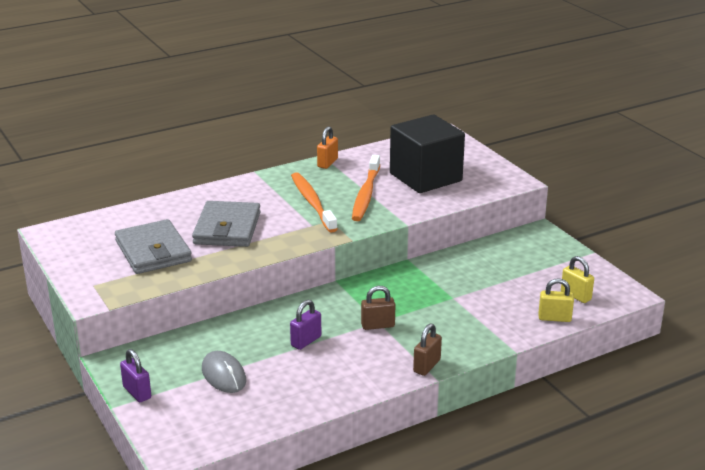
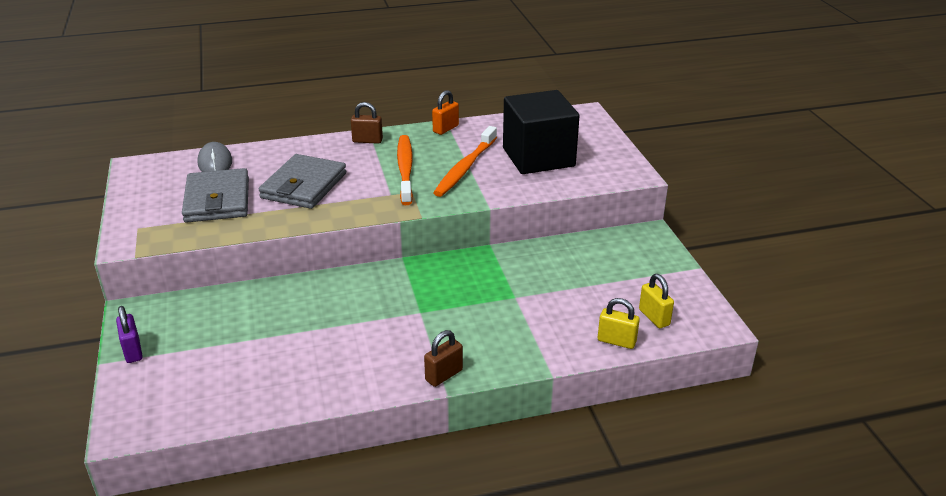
camera: 15 degrees right, 5 degrees up
grey mouse [202,351,246,393] -> grey mouse moved to [198,142,232,172]
purple padlock [290,300,321,350] -> none
brown padlock [361,286,395,330] -> brown padlock moved to [351,102,383,144]

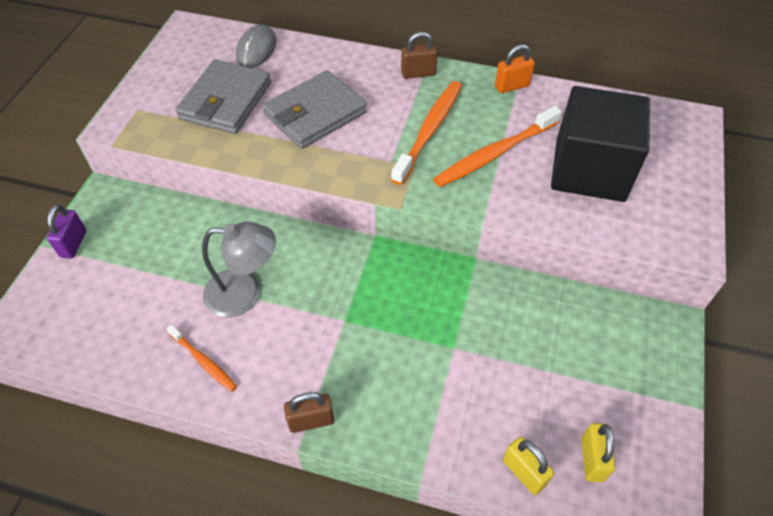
camera: 30 degrees right, 20 degrees up
brown padlock [351,102,383,144] -> brown padlock turned 45 degrees counterclockwise [401,32,438,79]
none -> orange toothbrush [166,325,237,392]
none -> grey lamp [202,222,276,317]

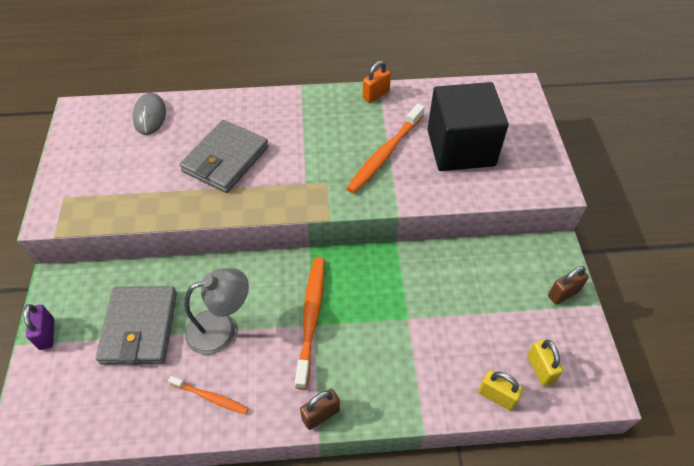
camera: 20 degrees left, 0 degrees up
grey wallet [175,59,271,134] -> grey wallet moved to [96,286,177,365]
orange toothbrush [391,81,462,185] -> orange toothbrush moved to [295,257,324,390]
brown padlock [401,32,438,79] -> brown padlock moved to [548,266,589,305]

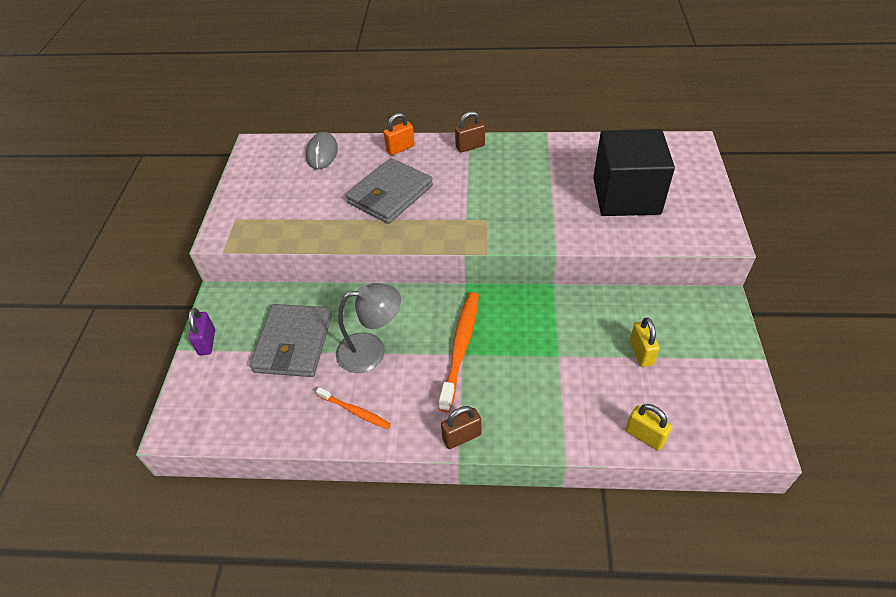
camera: 10 degrees right, 5 degrees down
orange toothbrush [346,104,425,194] -> none
orange padlock [363,61,391,103] -> orange padlock moved to [384,113,415,155]
yellow padlock [527,339,563,386] -> yellow padlock moved to [630,317,660,367]
brown padlock [548,266,589,305] -> brown padlock moved to [455,111,485,153]

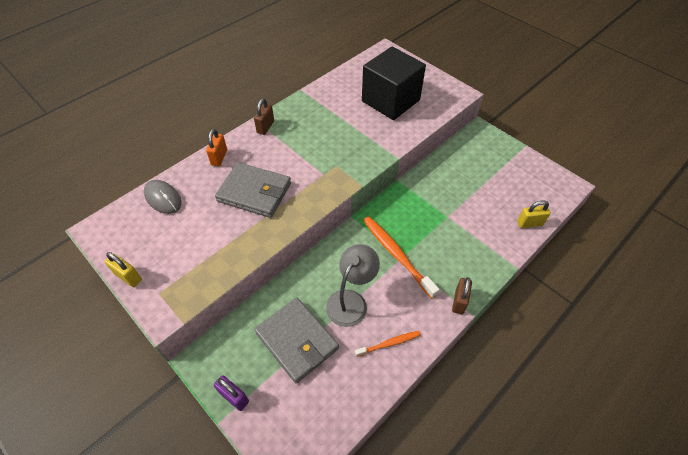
camera: 50 degrees left, 5 degrees up
grey wallet [346,158,433,224] -> grey wallet turned 60 degrees counterclockwise [215,162,291,218]
yellow padlock [630,317,660,367] -> yellow padlock moved to [105,252,142,287]

